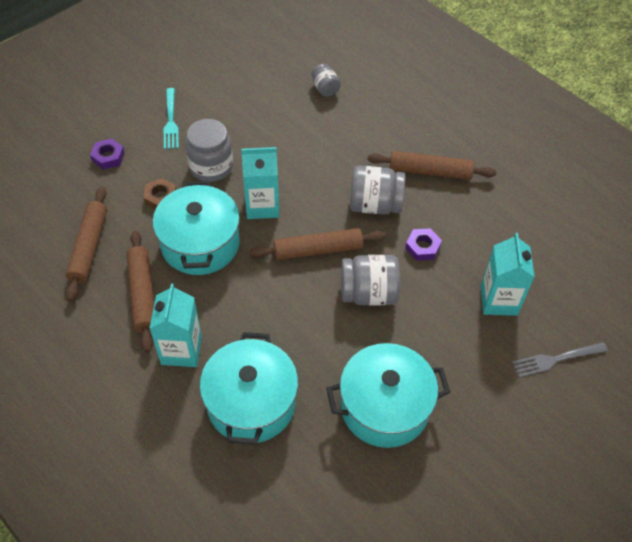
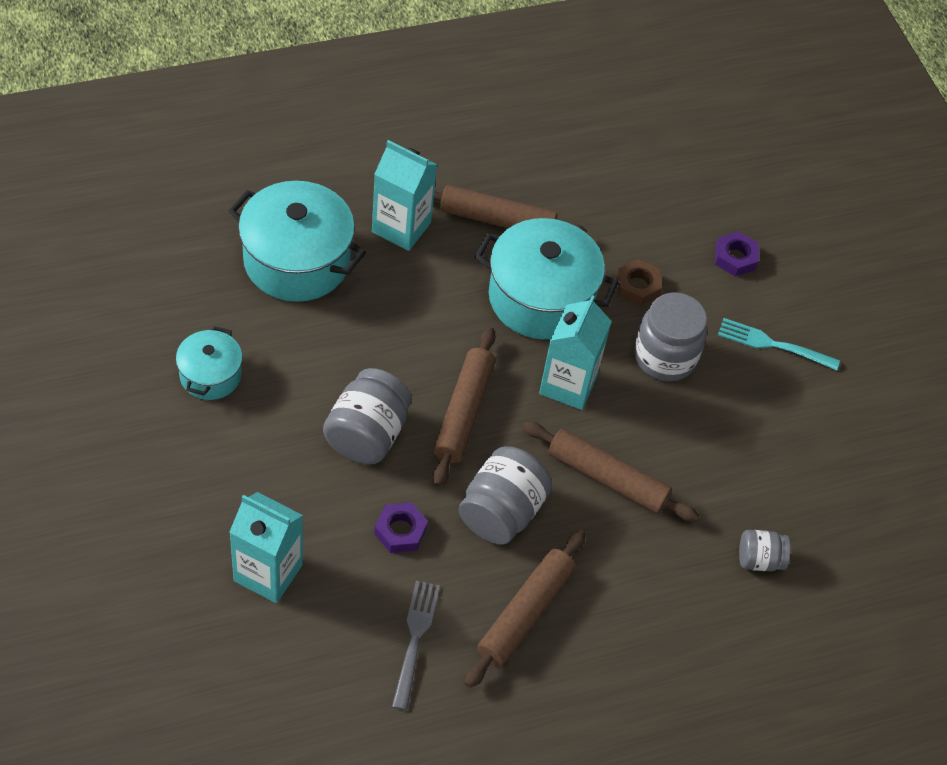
camera: 110 degrees right, 0 degrees up
brown rolling pin [66,187,107,301] -> brown rolling pin moved to [522,421,699,522]
turquoise pot [326,343,450,448] -> turquoise pot [176,326,242,400], size x0.55
grey fork [512,342,608,377] -> grey fork moved to [392,581,440,710]

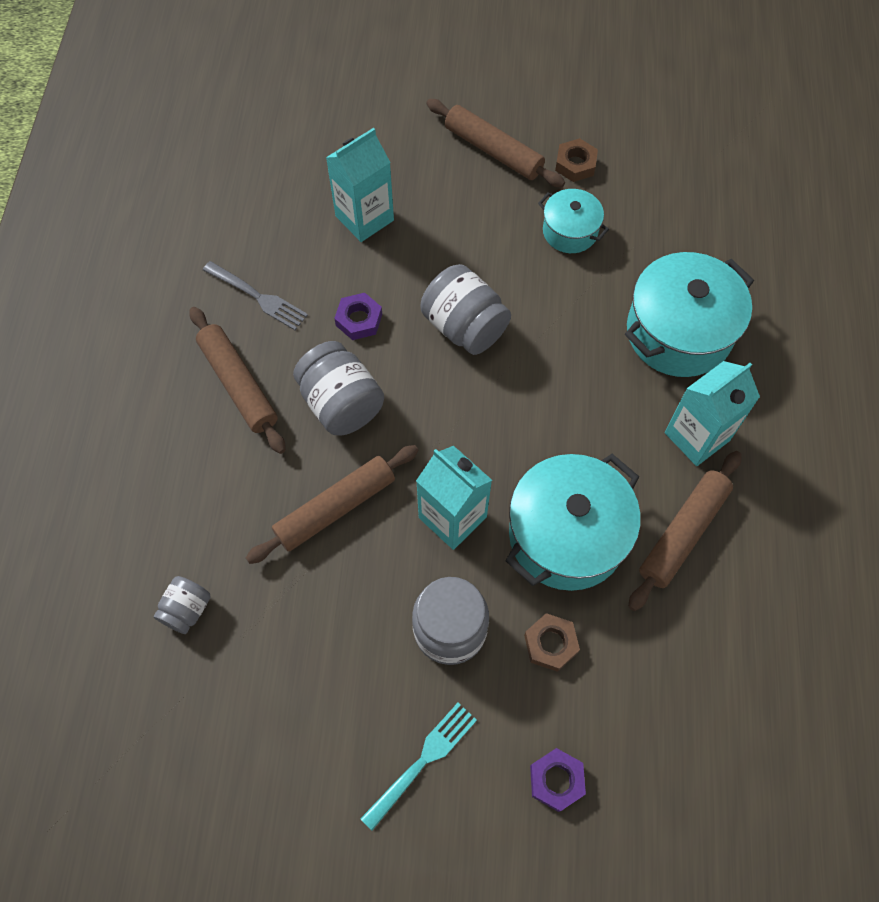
camera: 120 degrees right, 10 degrees up
brown rolling pin [433,327,496,487] -> brown rolling pin moved to [426,99,565,188]
none -> brown nut [555,138,598,182]

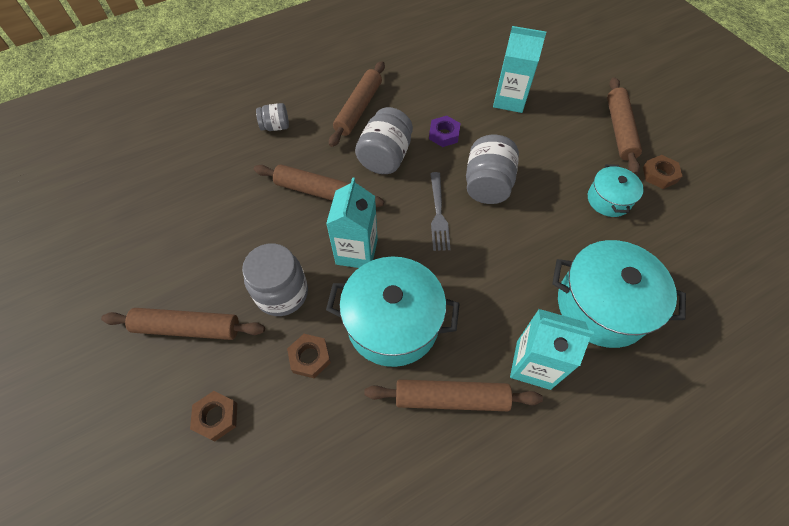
camera: 55 degrees right, 5 degrees down
grey jar [154,576,211,634] -> grey jar moved to [256,103,289,131]
grey fork [203,261,308,330] -> grey fork moved to [430,172,451,251]
turquoise fork [360,703,477,831] -> brown rolling pin [101,308,265,340]
purple nut [530,748,586,812] -> brown nut [190,391,237,441]

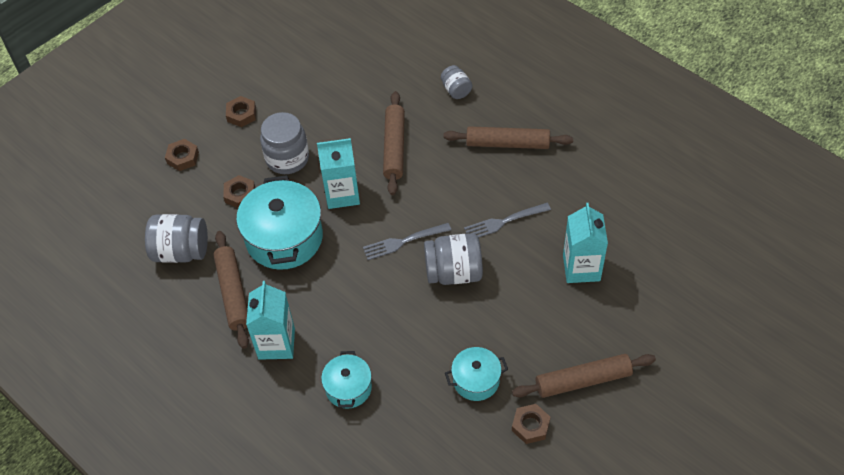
camera: 75 degrees right, 5 degrees down
brown rolling pin [101,308,265,340] -> brown nut [226,96,256,127]
grey jar [355,107,413,174] -> grey jar moved to [145,214,208,263]
purple nut [429,116,461,147] -> grey fork [464,203,551,238]
turquoise pot [552,240,686,348] -> turquoise pot [321,351,372,409], size x0.55

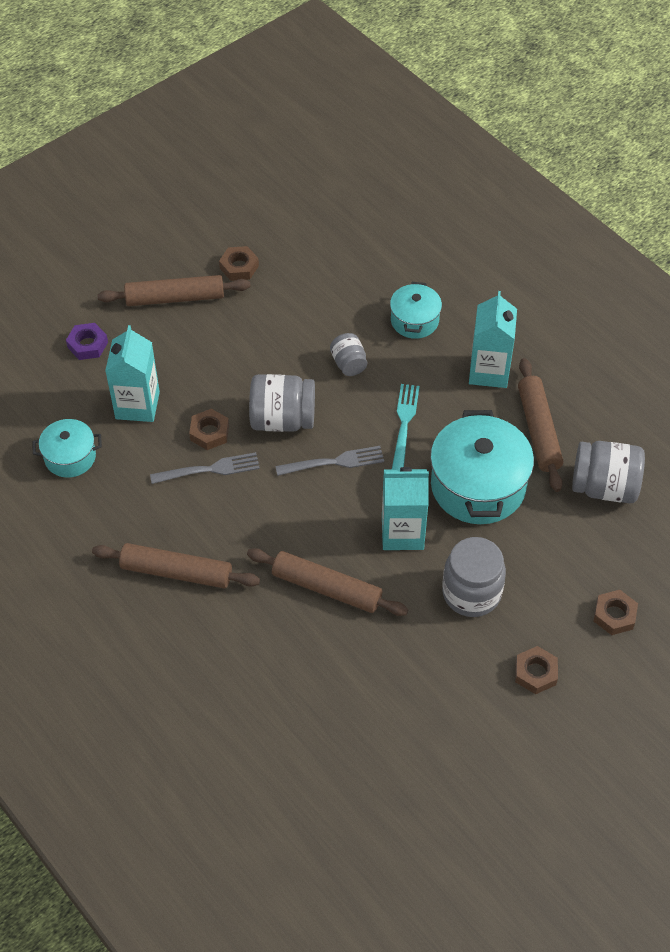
camera: 175 degrees left, 0 degrees up
brown nut [223,175,255,208] -> brown nut moved to [189,409,229,450]
brown rolling pin [383,91,405,195] -> brown rolling pin turned 75 degrees counterclockwise [247,548,409,616]
grey jar [441,65,472,99] -> grey jar moved to [330,333,367,376]
turquoise pot [445,347,508,401] -> turquoise pot moved to [32,419,102,478]
none -> purple nut [66,323,108,360]
none -> turquoise fork [392,384,419,470]

